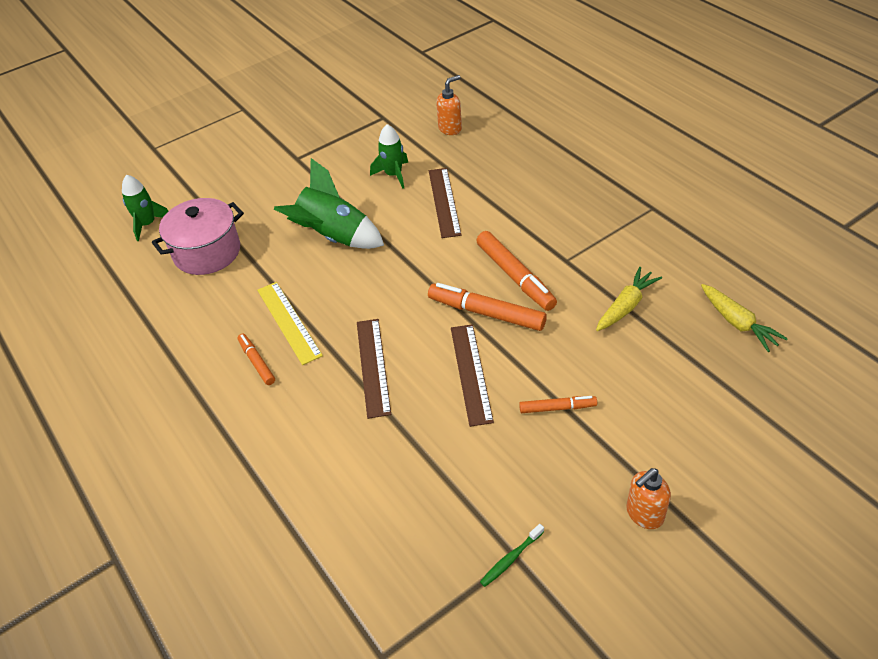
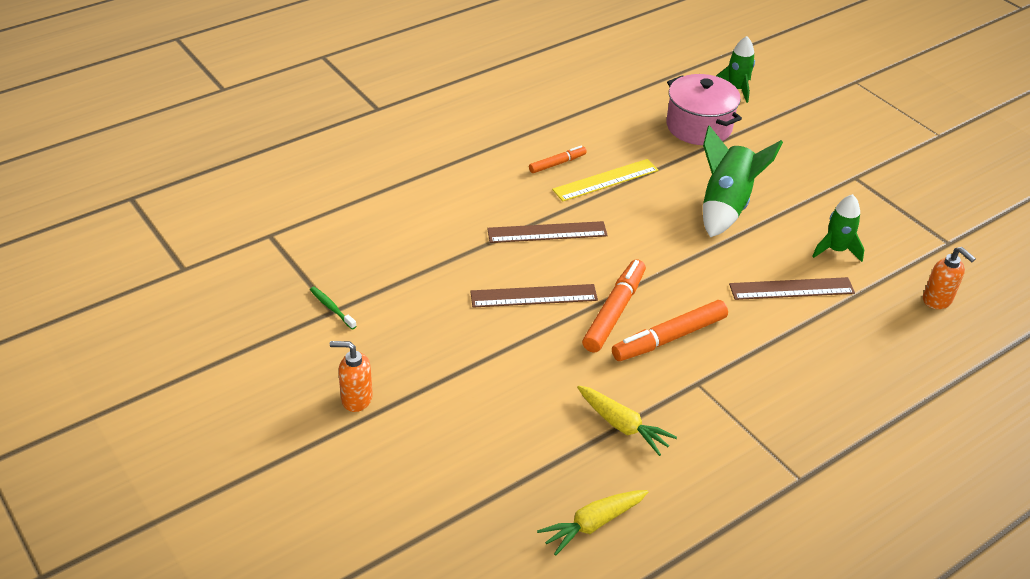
camera: 85 degrees right, 5 degrees down
orange marker [519,396,597,413] -> none
orange soap dispenser [626,468,671,529] -> orange soap dispenser turned 45 degrees counterclockwise [330,341,373,412]

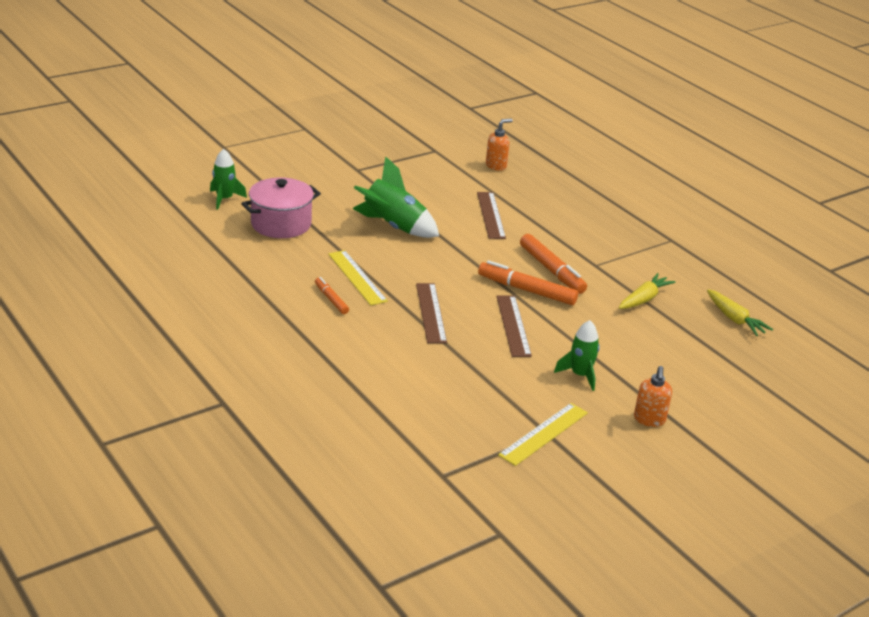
camera: 90 degrees left, 10 degrees down
green toothbrush [310,287,357,330] -> yellow ruler [498,403,588,466]
green rocket [812,194,865,262] -> green rocket moved to [554,320,600,391]

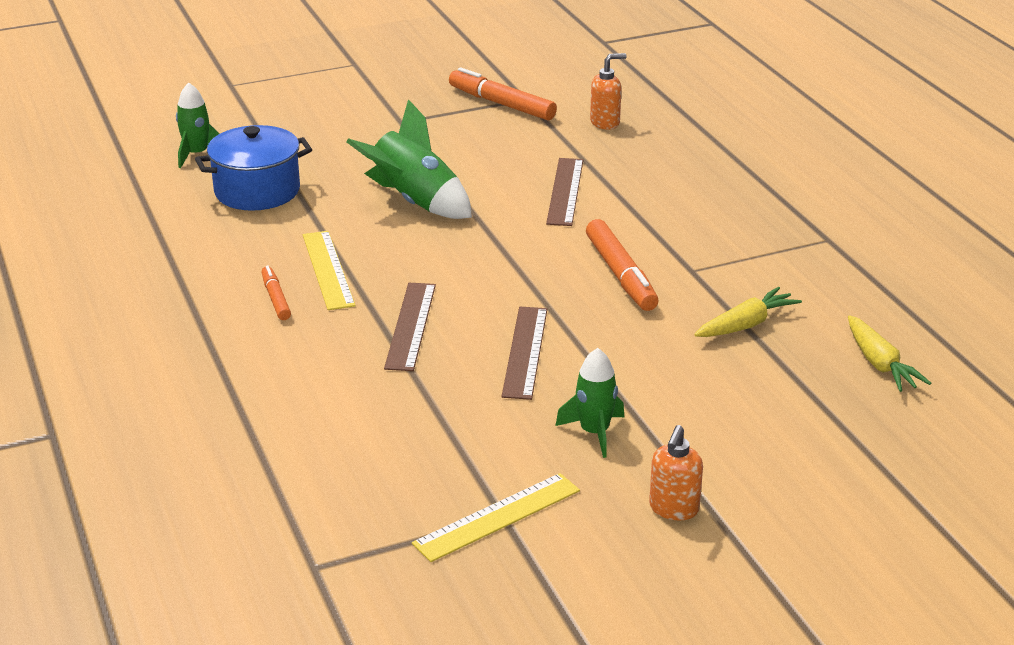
camera: 15 degrees right, 0 degrees up
pink pot [241,178,321,238] -> blue pot [195,125,312,211]
orange marker [478,260,578,305] -> orange marker moved to [449,67,557,120]

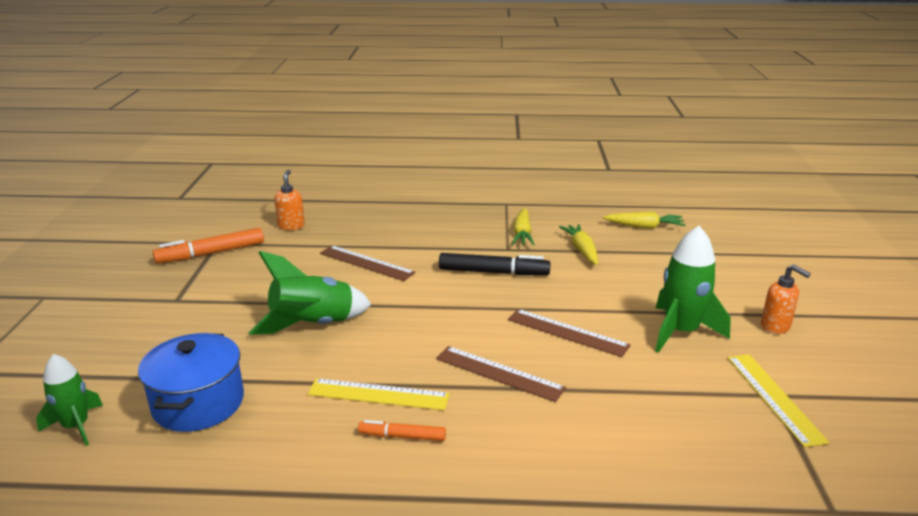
camera: 65 degrees left, 5 degrees down
green rocket [555,348,624,458] -> green rocket [655,226,731,353], size x1.59
orange marker [586,219,659,311] -> black marker [439,253,551,275]
none -> yellow carrot [512,208,535,245]

